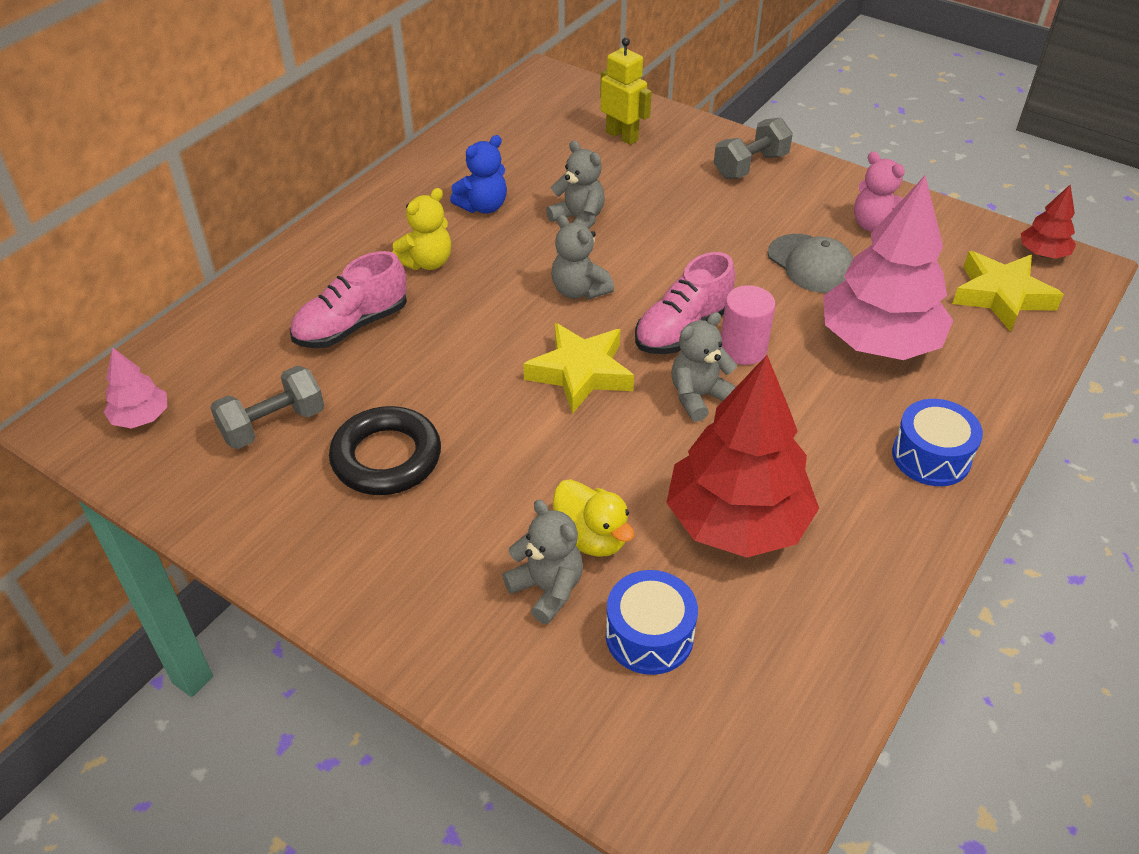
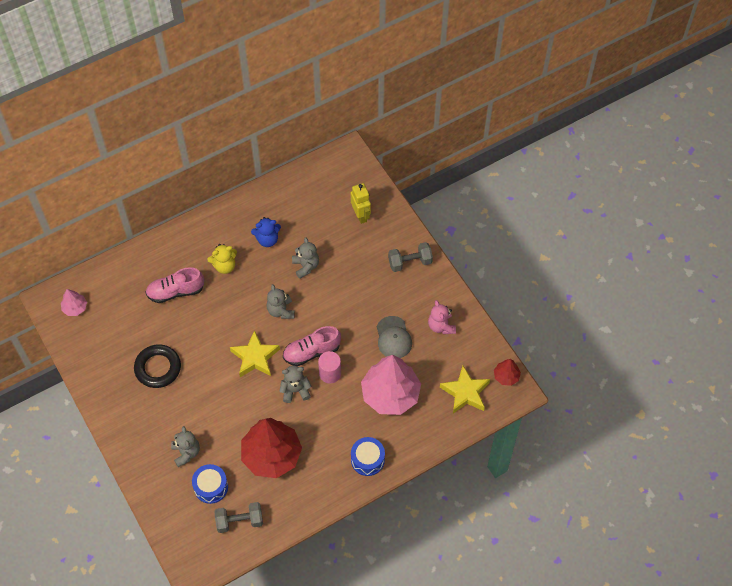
camera: 25 degrees right, 15 degrees up
grey dumbbell [210,366,324,449] -> grey dumbbell moved to [214,502,263,533]
yellow duck [553,479,634,557] -> none

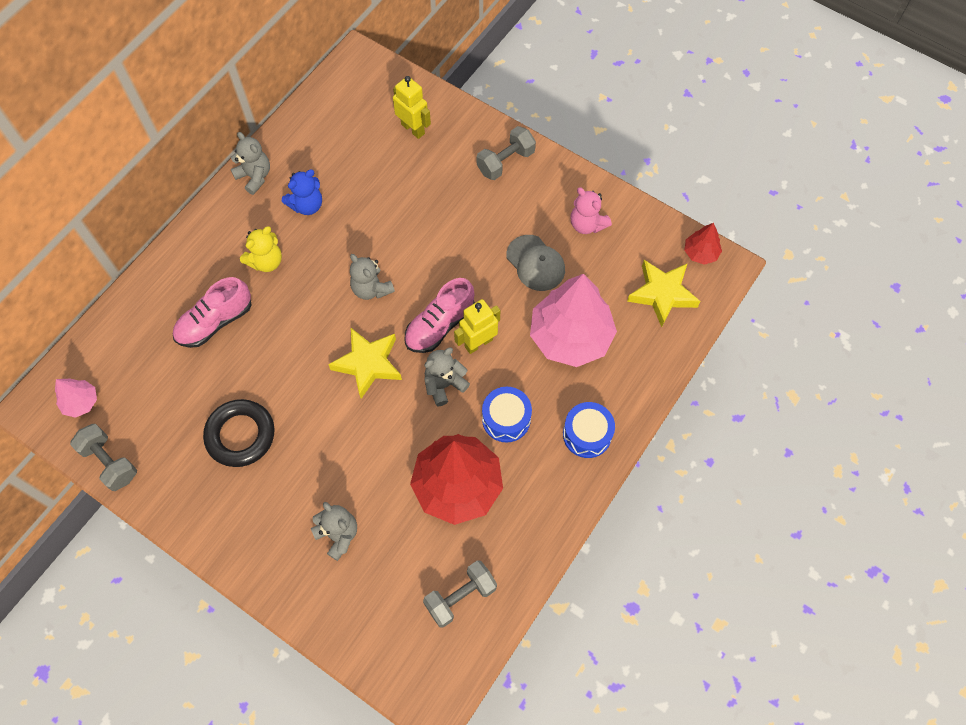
camera: 25 degrees left, 5 degrees up
blue drum [192,464,228,504] -> blue drum moved to [482,387,532,442]
grey teddy bear [292,237,319,279] -> grey teddy bear moved to [231,132,270,195]
pink cylinder [318,351,341,383] -> yellow robot [454,299,500,354]
none -> grey dumbbell [70,424,137,491]

